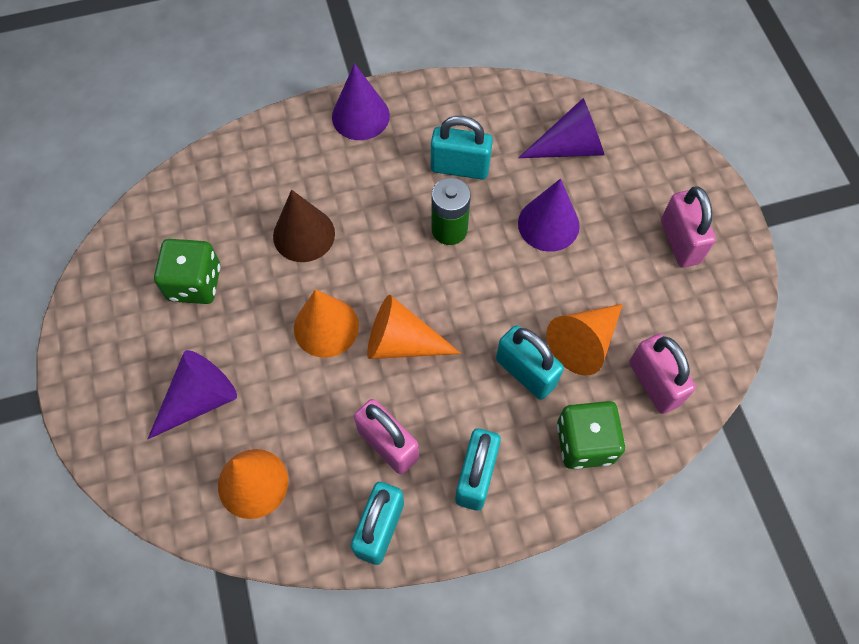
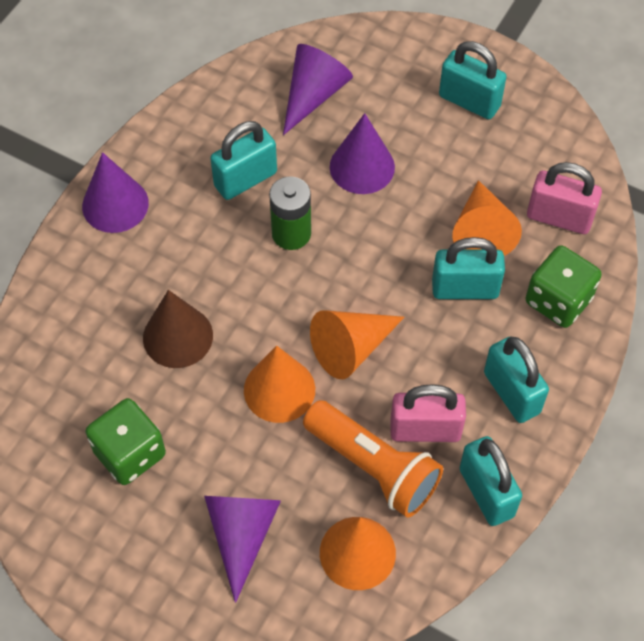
camera: 45 degrees left, 5 degrees down
pink padlock [661,187,716,267] -> turquoise padlock [439,41,506,119]
none -> orange flashlight [303,400,443,518]

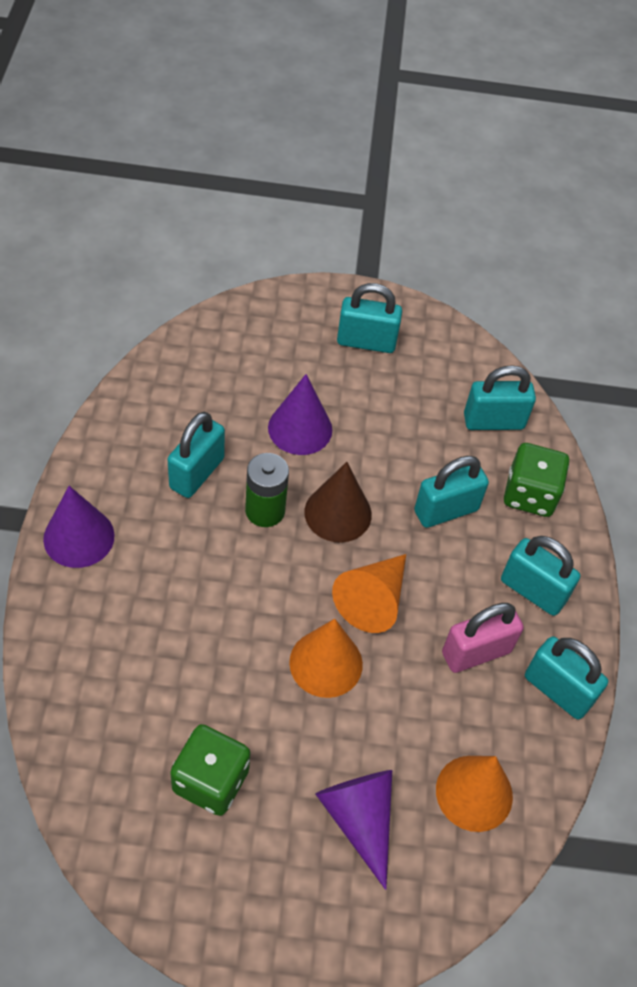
camera: 30 degrees left, 5 degrees down
brown cone [143,290,213,368] -> brown cone moved to [304,462,372,543]
purple cone [283,44,353,135] -> none
orange flashlight [303,400,443,518] -> none
orange cone [452,180,522,256] -> none
pink padlock [527,162,602,234] -> turquoise padlock [464,365,536,430]

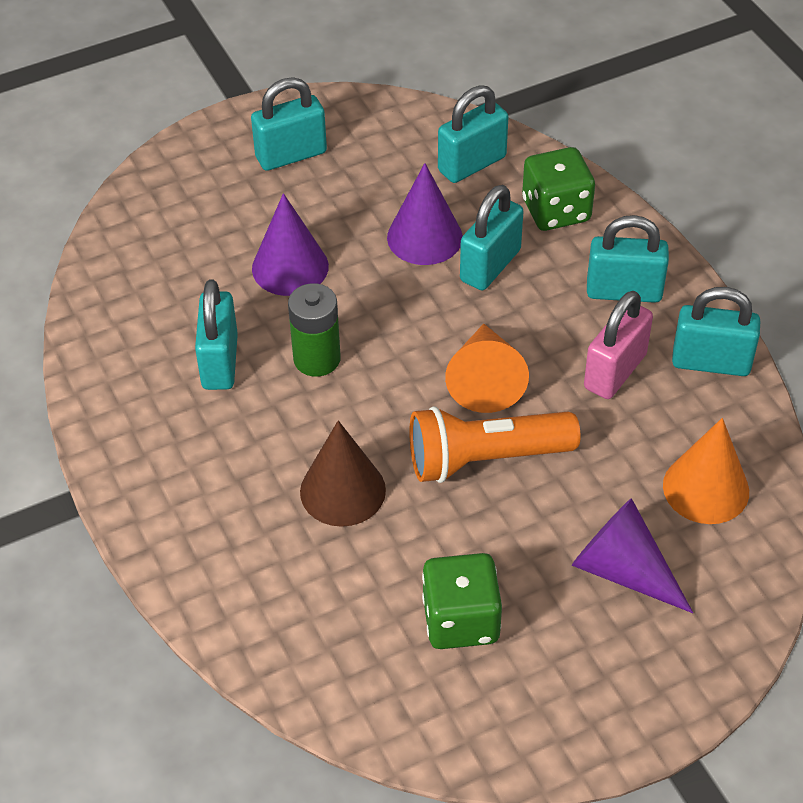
camera: 25 degrees left, 5 degrees down
purple cone [43,486,115,568] -> purple cone moved to [387,163,463,265]
orange cone [289,619,363,698] -> orange flashlight [409,406,580,483]
brown cone [304,462,372,543] -> brown cone moved to [300,420,386,527]

